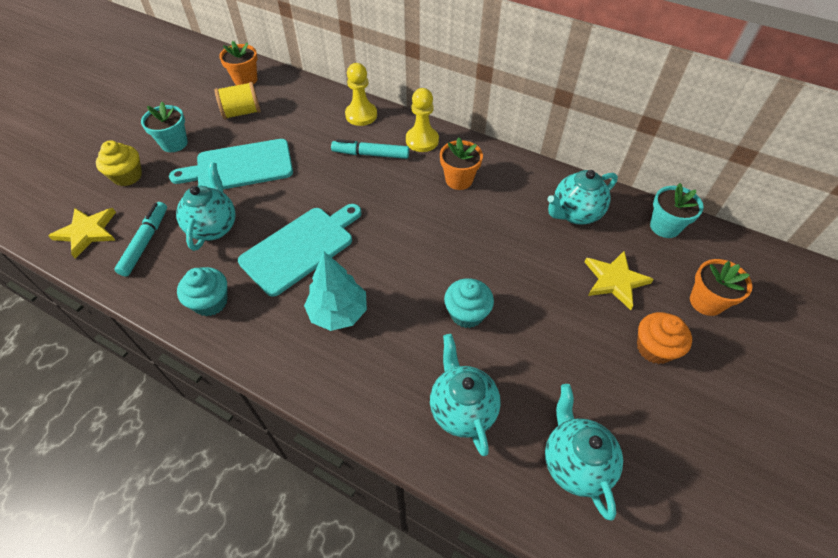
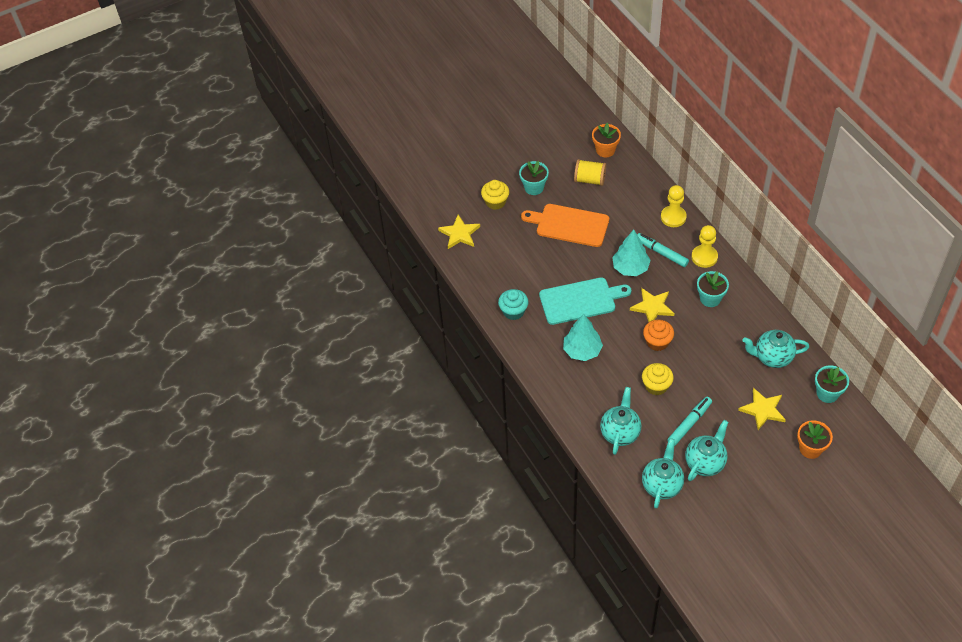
camera: 35 degrees right, 0 degrees up
turquoise marker [114,202,167,276] -> turquoise marker moved to [667,397,712,446]
turquoise cutting board [169,139,293,189] -> orange cutting board [521,204,609,247]
turquoise teapot [176,162,236,251] -> turquoise teapot moved to [685,420,728,481]
orange flower pot [440,138,483,190] -> turquoise flower pot [697,271,729,307]
turquoise cupcake [444,278,494,328] -> yellow cupcake [642,363,674,395]
orange cupcake [637,312,692,364] -> orange cupcake moved to [643,320,674,351]
none -> turquoise tree [612,230,651,276]
none -> yellow star [630,288,675,322]

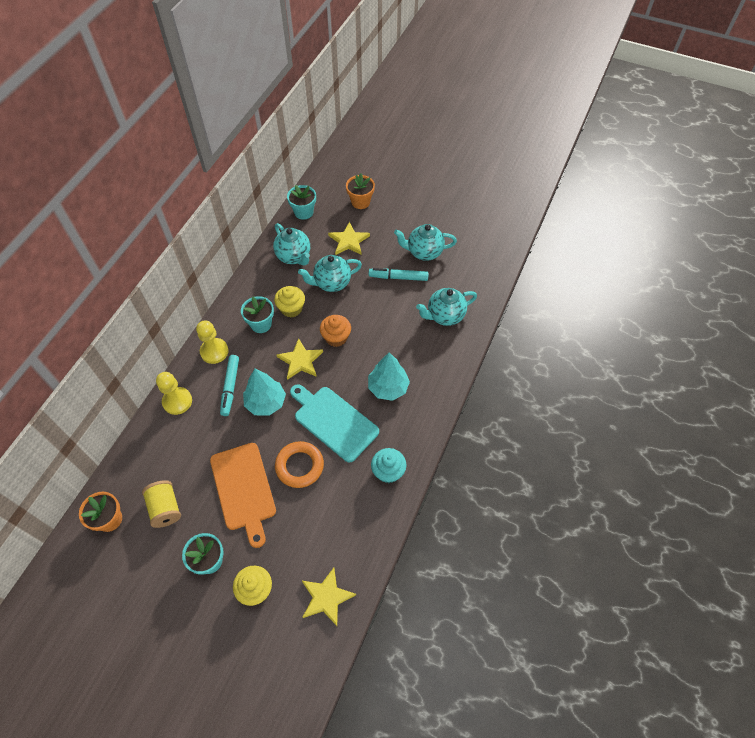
camera: 130 degrees left, 5 degrees up
yellow cupcake [642,363,674,395] -> yellow cupcake moved to [274,286,305,318]
turquoise teapot [642,438,684,509] -> turquoise teapot moved to [298,255,362,292]
none -> orange ring [275,441,324,488]

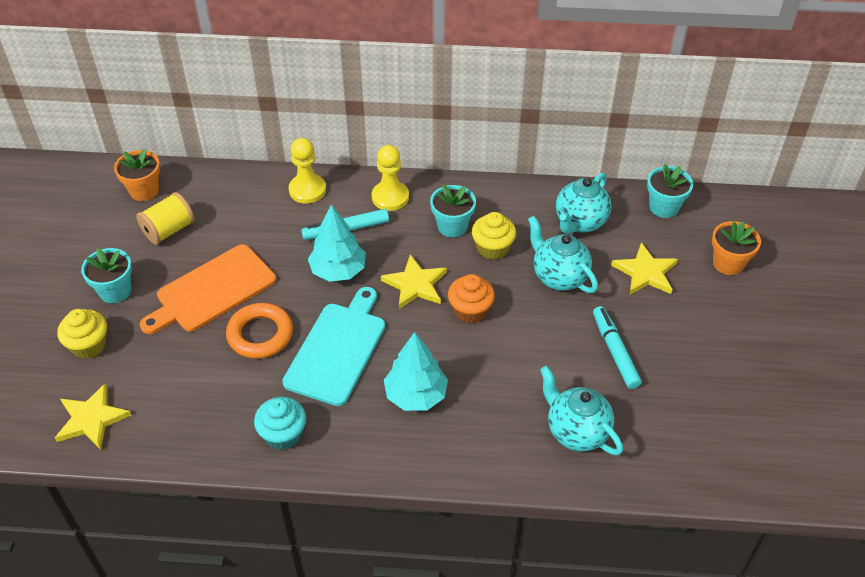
camera: 70 degrees right, 10 degrees down
turquoise teapot [394,224,457,261] -> none

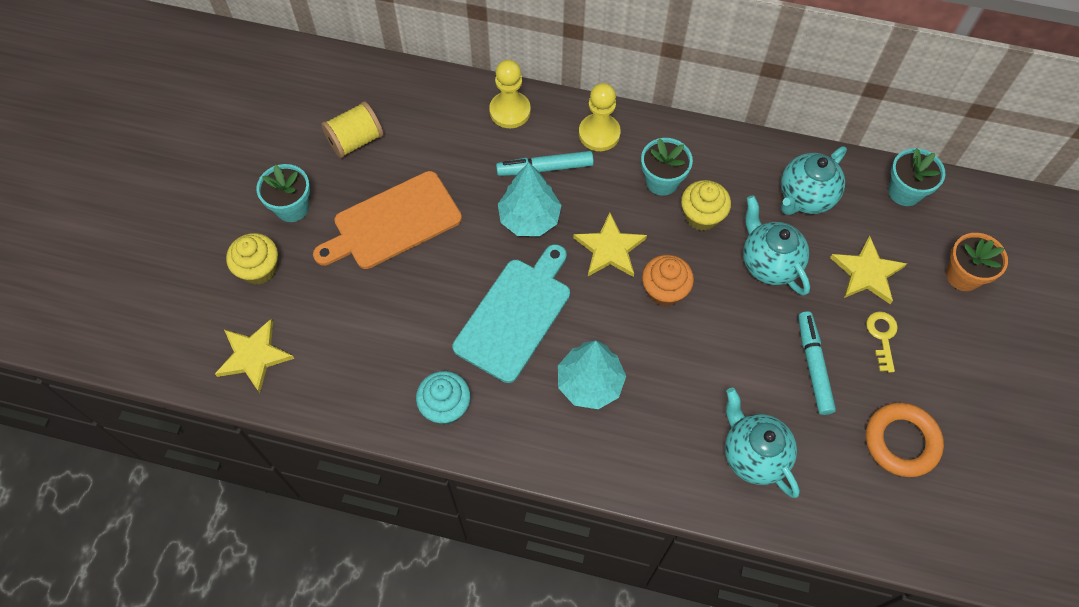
camera: 10 degrees right, 15 degrees up
orange flower pot [114,149,160,201] -> none
orange ring [226,303,293,359] -> orange ring moved to [866,403,944,477]
none -> yellow key [866,311,898,372]

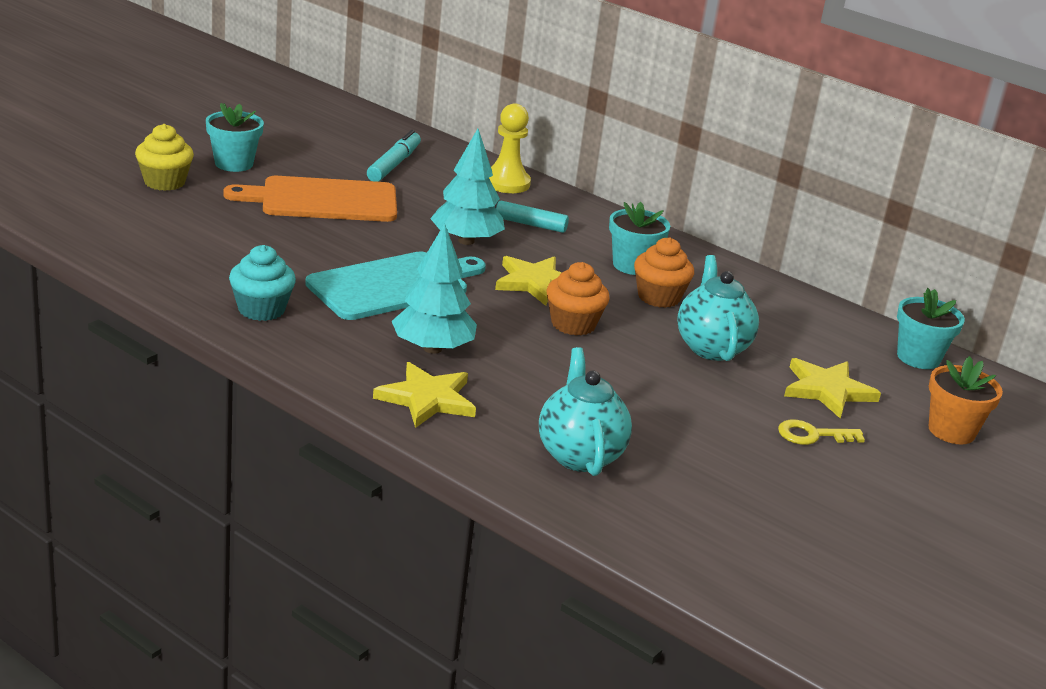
camera: 20 degrees right, 35 degrees down
yellow star [215,319,294,393] -> yellow star moved to [373,362,476,428]
yellow spool [321,101,383,158] -> none
yellow pawn [579,83,621,151] -> none
yellow cupcake [681,180,731,231] -> orange cupcake [634,237,694,308]
turquoise teapot [781,147,847,215] -> none
turquoise marker [798,311,836,415] -> turquoise marker moved to [367,130,421,182]
yellow key [866,311,898,372] -> yellow key turned 120 degrees counterclockwise [778,420,865,445]
orange ring [866,403,944,477] -> none

